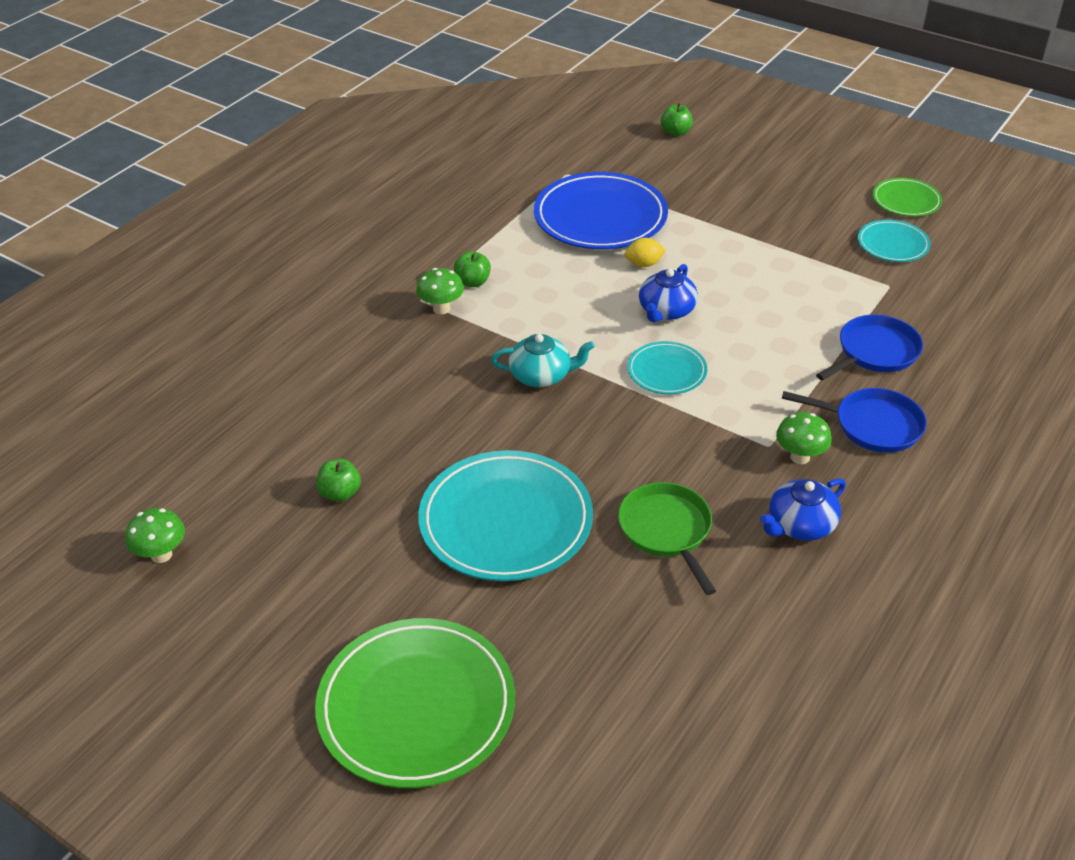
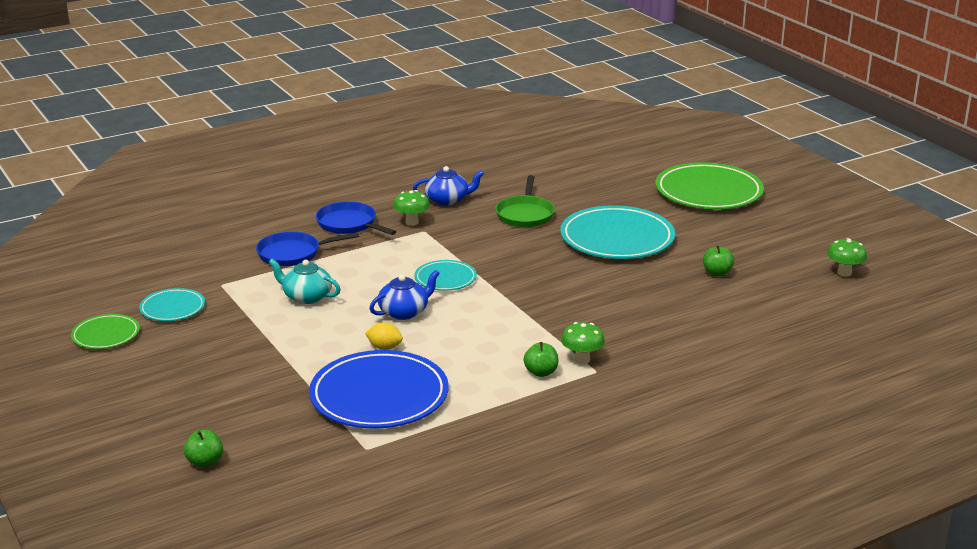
camera: 155 degrees left, 15 degrees down
turquoise teapot [491,334,595,387] -> turquoise teapot moved to [269,259,341,304]

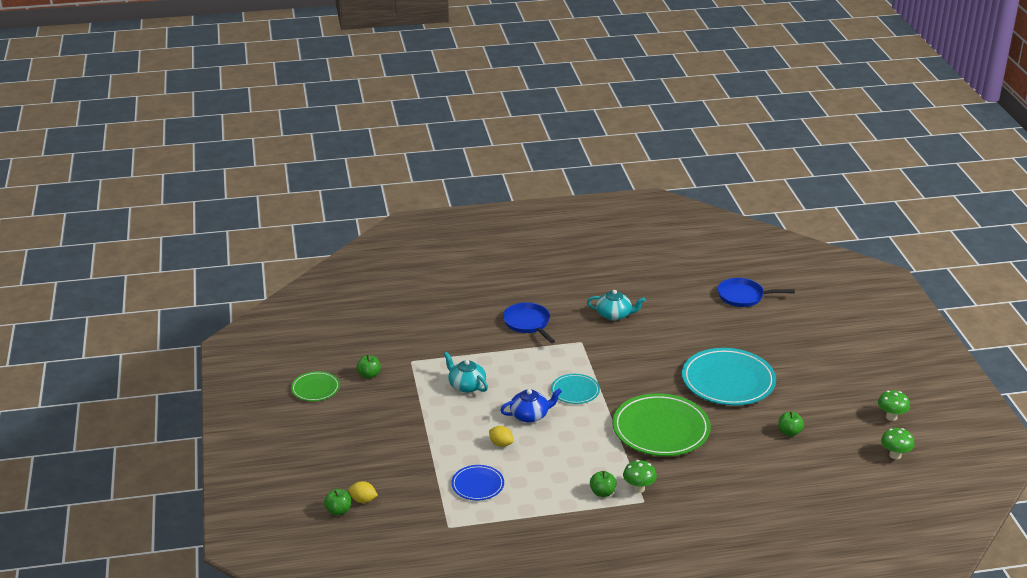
camera: 20 degrees right, 5 degrees up
turquoise plate [139,288,205,321] -> green apple [357,355,381,379]
blue pan [256,232,359,266] -> blue pan moved to [718,278,795,307]
blue plate [309,350,449,428] -> blue plate [451,465,504,500], size x0.52
green mushroom [393,190,430,226] -> green mushroom moved to [878,390,910,421]
blue teapot [413,166,484,206] -> turquoise teapot [587,290,645,321]
green pan [495,175,555,227] -> none
green plate [655,162,764,209] -> green plate moved to [612,393,711,456]
none -> yellow lemon [348,481,378,503]

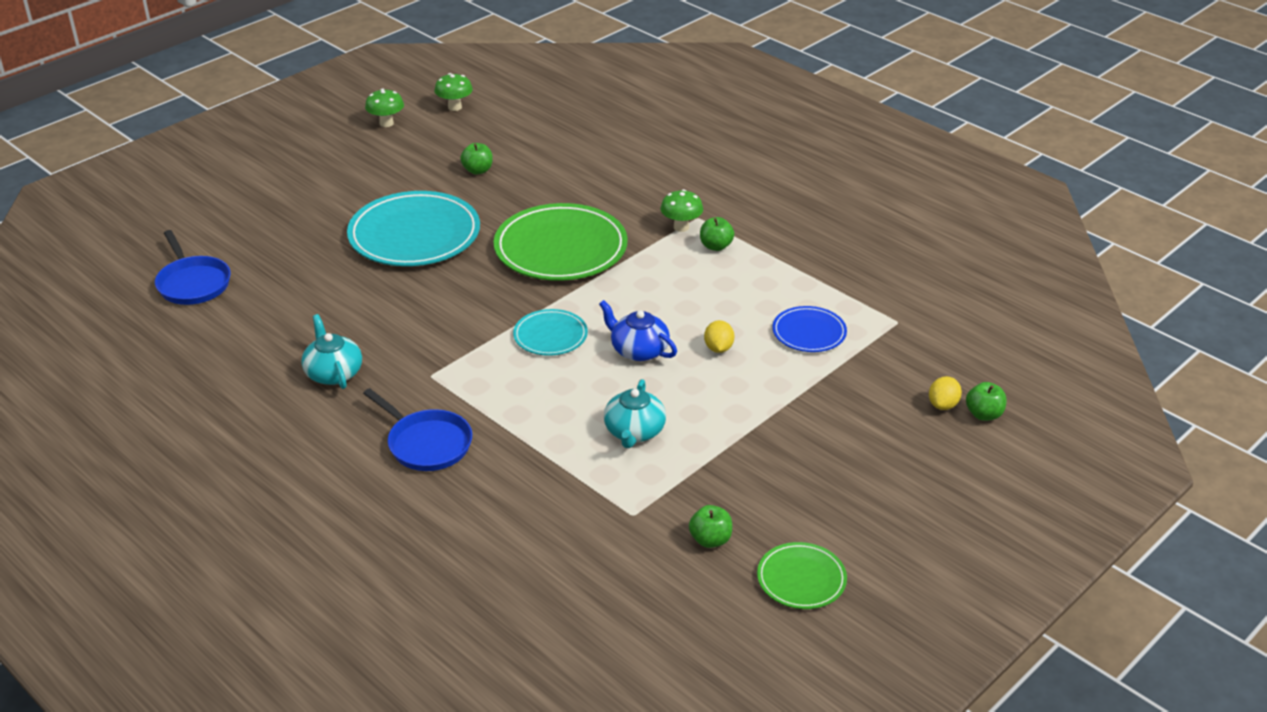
camera: 125 degrees left, 5 degrees up
yellow lemon [348,481,378,503] -> yellow lemon turned 45 degrees clockwise [929,376,962,410]
blue pan [503,302,555,343] -> blue pan turned 75 degrees counterclockwise [363,388,472,471]

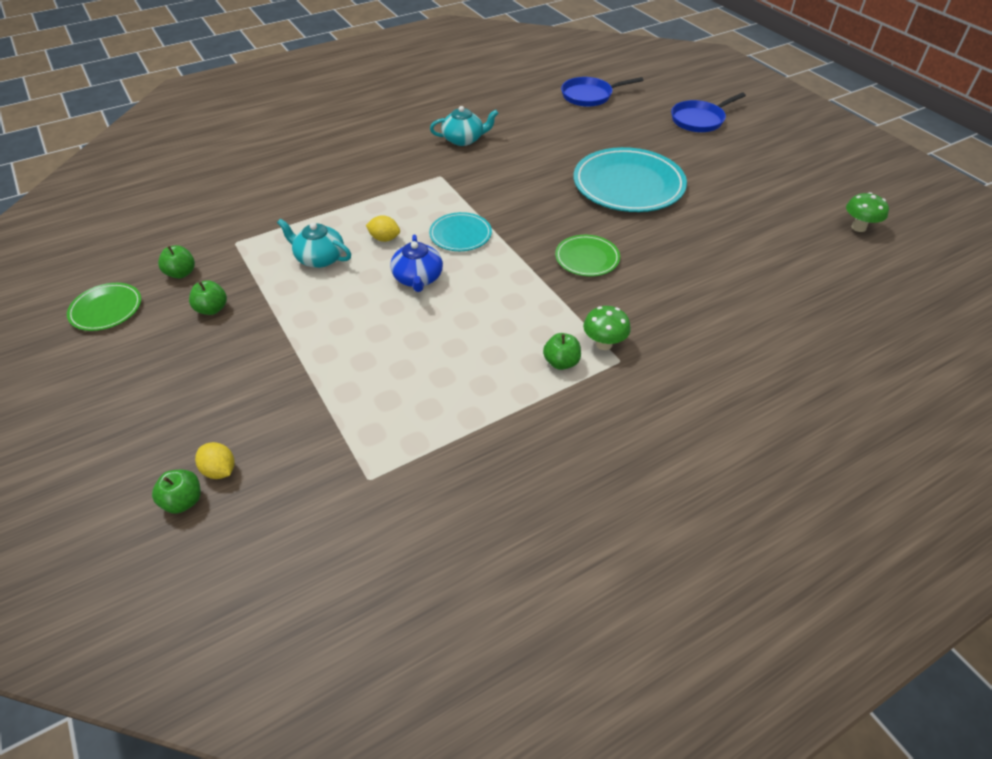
camera: 105 degrees right, 10 degrees up
blue pan [363,388,472,471] -> blue pan moved to [671,93,746,132]
green mushroom [365,89,404,127] -> none
green apple [460,143,493,175] -> green apple moved to [189,280,227,315]
green plate [494,203,628,281] -> green plate [555,235,620,276], size x0.52
blue teapot [599,300,677,361] -> blue teapot turned 120 degrees clockwise [390,235,443,292]
yellow lemon [704,320,735,353] -> yellow lemon moved to [366,215,400,242]
blue plate [772,306,847,352] -> none

